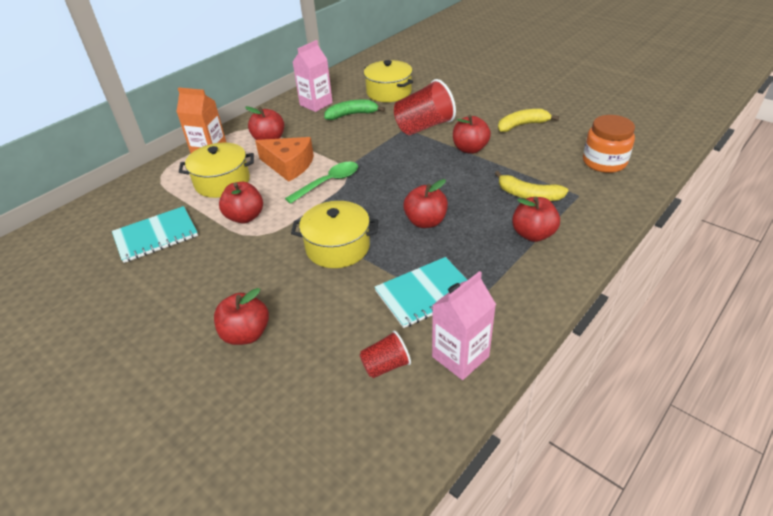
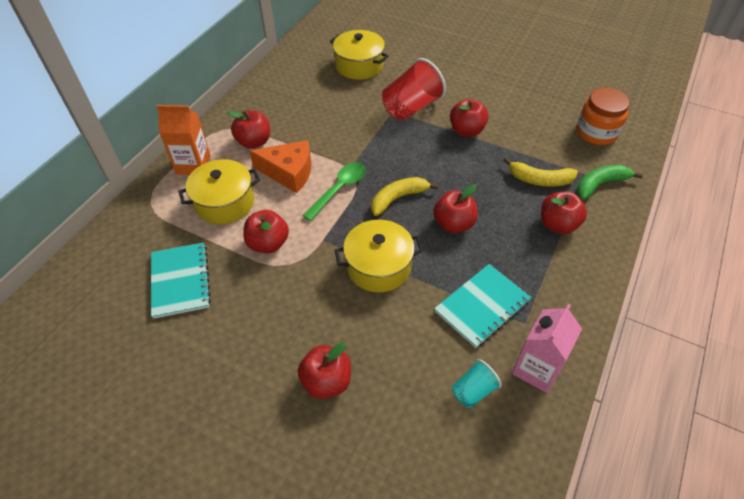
camera: 15 degrees left, 10 degrees up
turquoise notebook [112,206,198,263] -> turquoise notebook turned 60 degrees counterclockwise [151,243,211,319]
pink carton [293,40,333,112] -> none
green banana [324,100,385,120] -> green banana moved to [577,165,643,200]
red cup [360,330,411,378] -> turquoise cup [452,359,502,408]
yellow banana [498,109,559,132] -> yellow banana moved to [371,177,439,216]

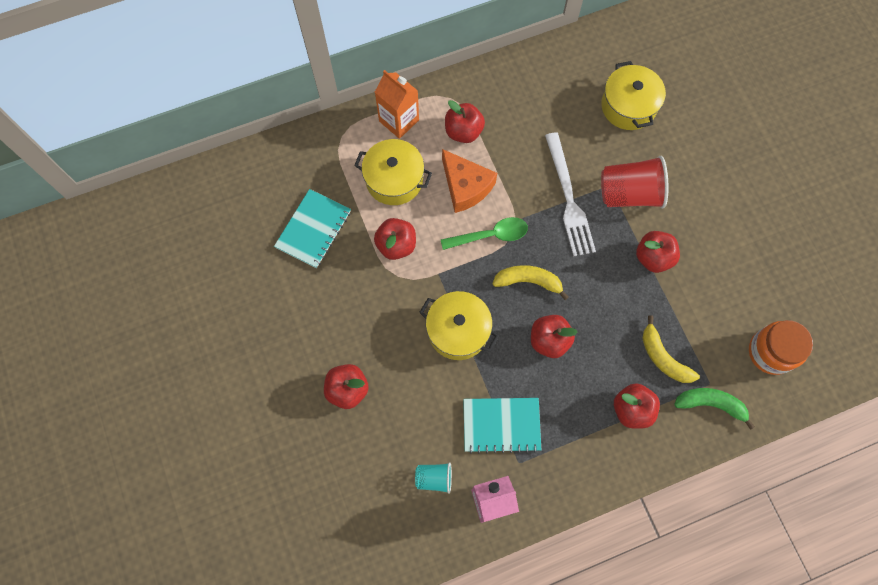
camera: 40 degrees right, 20 degrees up
none -> white fork [545,132,596,257]

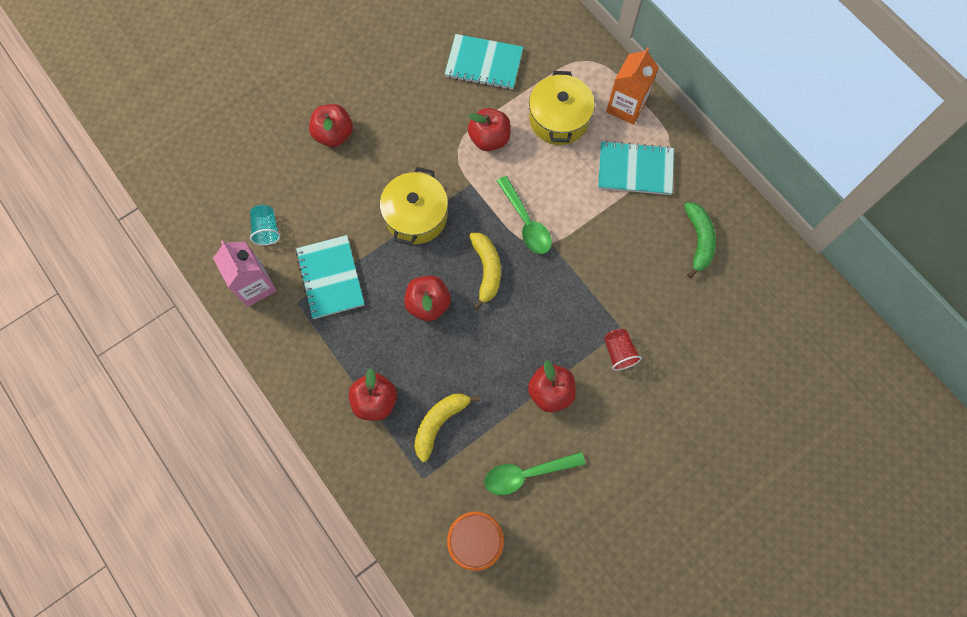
camera: 75 degrees right, 0 degrees up
orange cheese [442,149,497,213] -> none
red apple [445,100,485,143] -> turquoise notebook [598,141,674,195]
white fork [545,132,596,257] -> none
yellow pot [601,61,666,130] -> none
red cup [601,156,669,208] -> red cup [604,328,642,371], size x0.53
green banana [674,388,755,430] -> green banana moved to [684,202,716,278]
none -> green spoon [484,452,585,495]

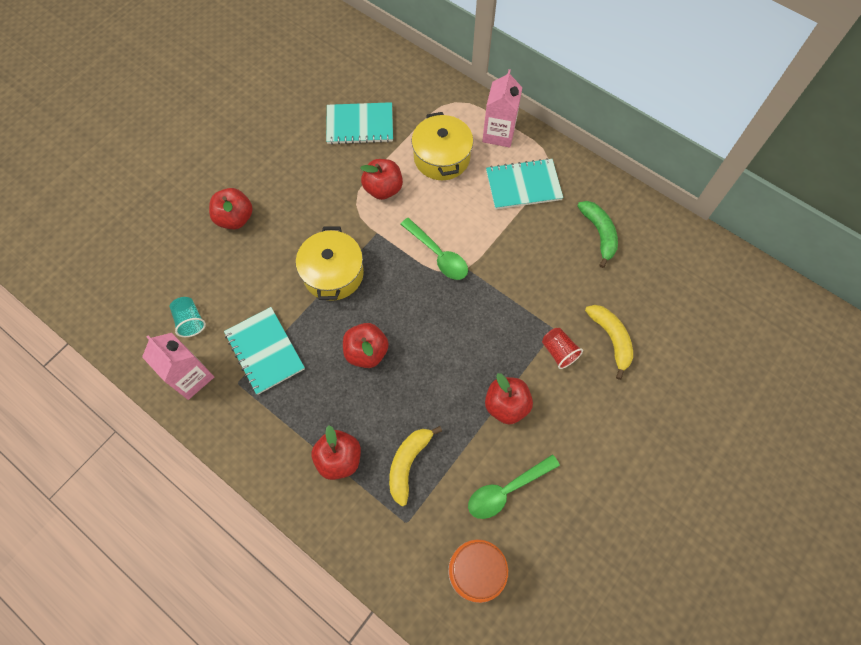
camera: 15 degrees left, 5 degrees down
yellow banana [469,233,501,310] -> yellow banana moved to [585,305,633,380]
orange carton [606,47,659,125] -> pink carton [482,69,522,148]

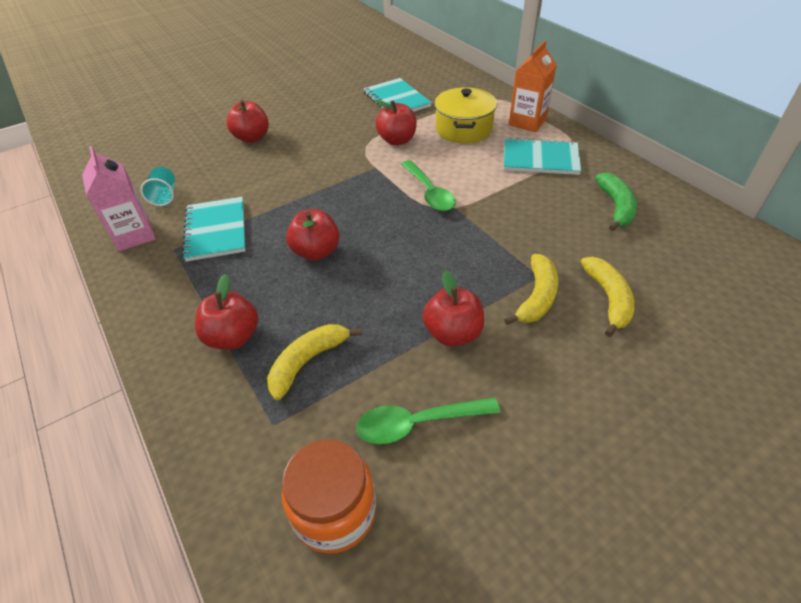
camera: 20 degrees right, 20 degrees down
yellow pot [296,227,364,301] -> none
turquoise notebook [326,102,393,145] -> turquoise notebook turned 45 degrees clockwise [364,78,432,112]
pink carton [482,69,522,148] -> orange carton [509,41,557,132]
red cup [542,328,583,369] -> yellow banana [504,254,558,325]

